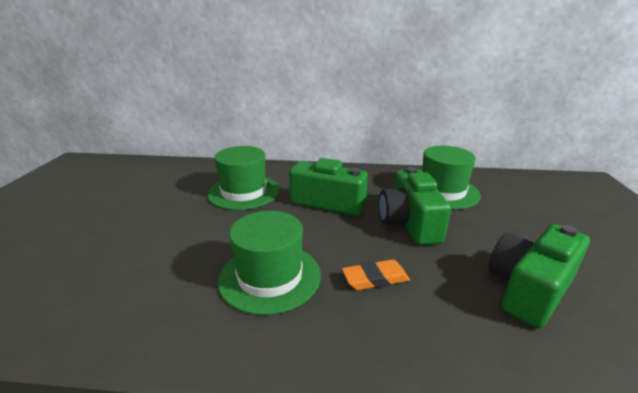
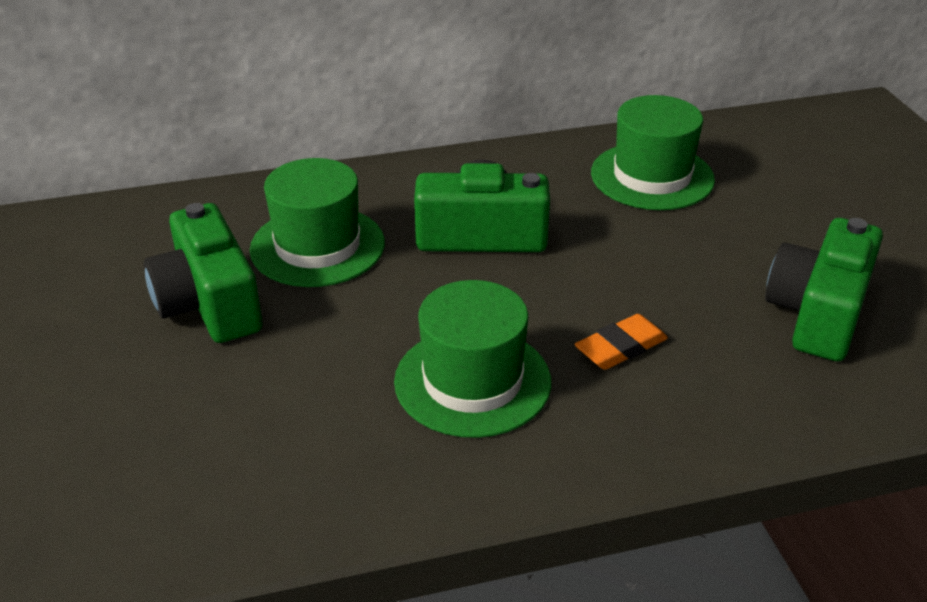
camera: 20 degrees left, 10 degrees up
green camera [379,167,451,245] -> green camera moved to [144,203,262,343]

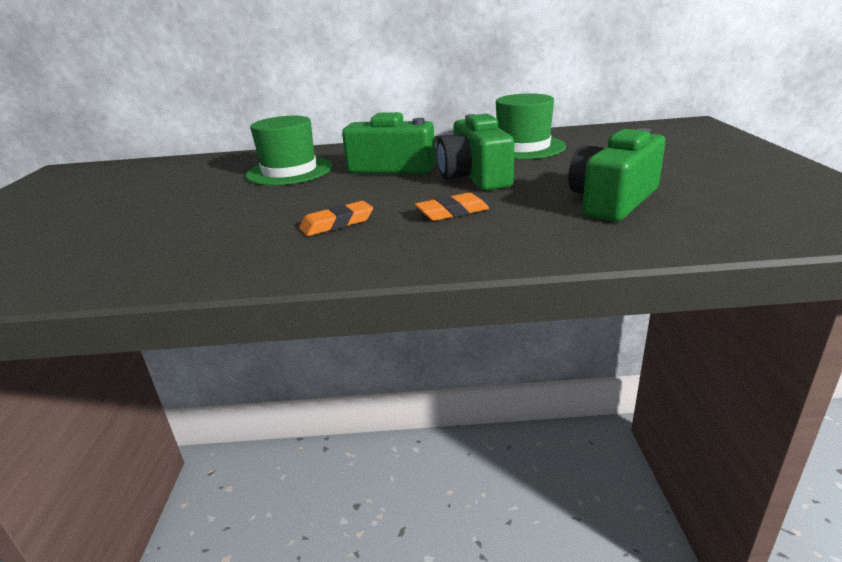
camera: 15 degrees right, 10 degrees down
green camera [144,203,262,343] -> green camera moved to [437,114,514,191]
green hat [394,280,551,438] -> orange eraser [299,201,373,236]

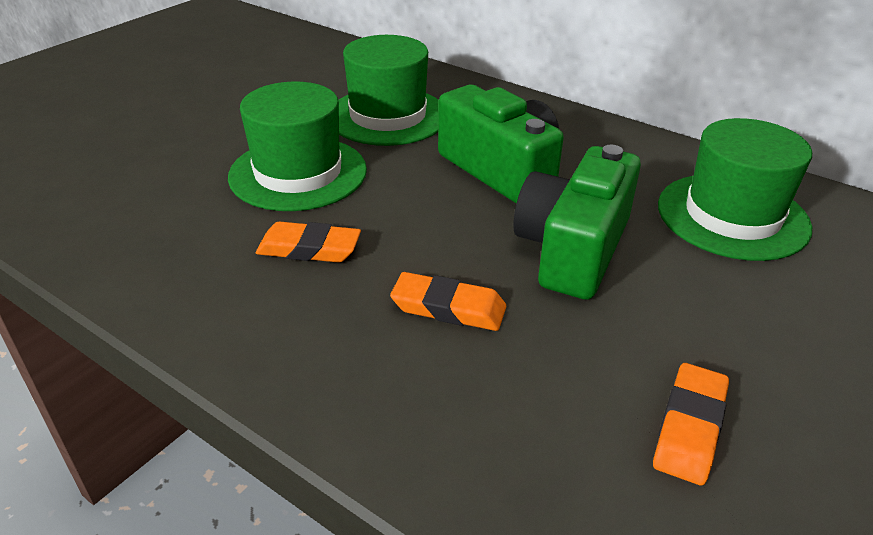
camera: 35 degrees right, 10 degrees up
green camera [568,128,666,222] -> orange eraser [653,363,729,485]
none -> green hat [228,82,367,211]

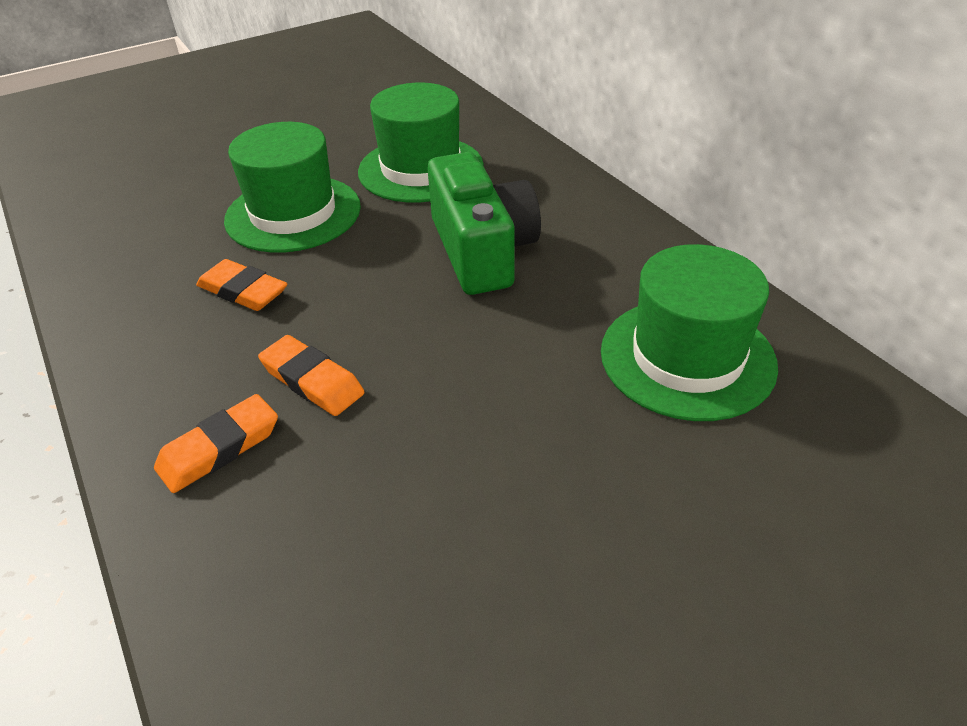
camera: 25 degrees right, 5 degrees up
green camera [513,145,641,300] -> none
orange eraser [653,363,729,485] -> orange eraser moved to [154,394,278,493]

